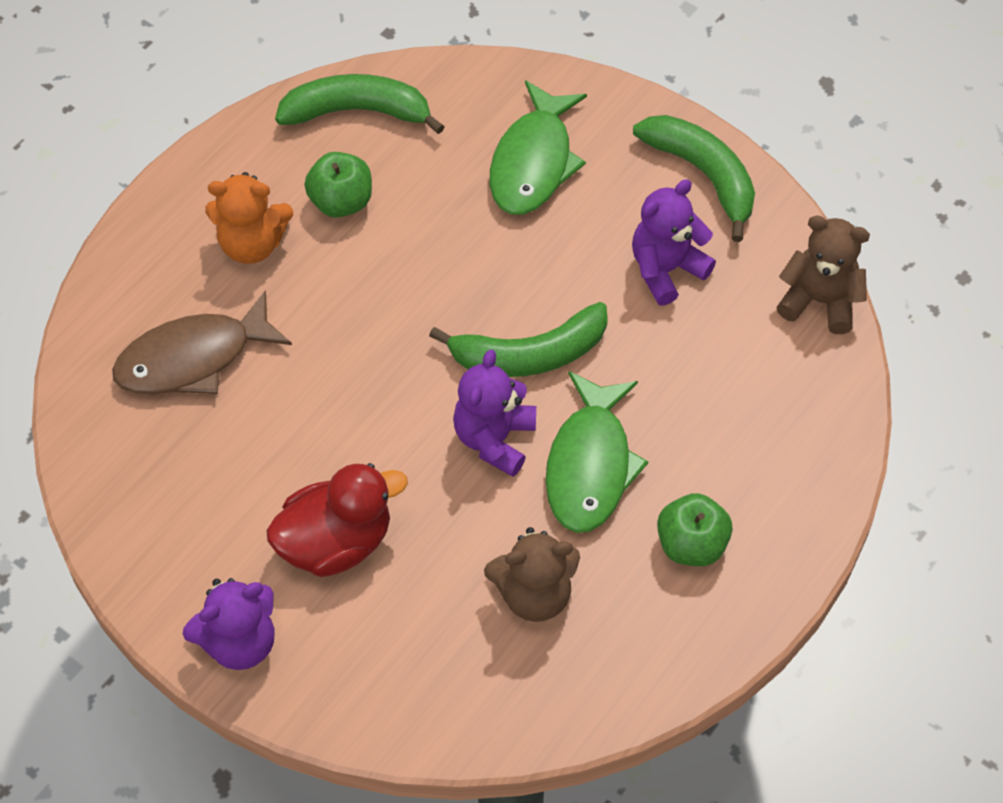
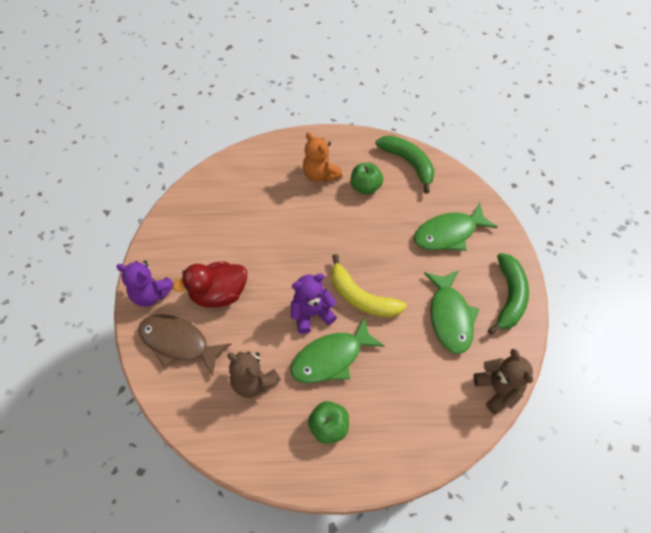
camera: 50 degrees right, 0 degrees up
brown fish [112,290,292,394] -> brown fish moved to [138,314,231,377]
red duck [266,463,408,577] -> red duck turned 135 degrees clockwise [172,261,247,308]
green banana [429,302,608,377] -> yellow banana [331,254,407,318]
purple teddy bear [632,179,716,306] -> green fish [424,270,479,354]

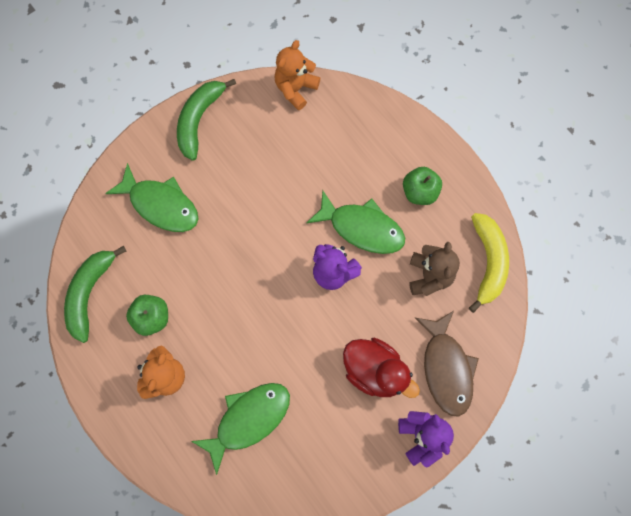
camera: 125 degrees left, 15 degrees up
yellow banana [331,254,407,318] -> yellow banana moved to [469,213,509,313]
green fish [424,270,479,354] -> green fish moved to [191,383,290,475]
brown teddy bear [474,349,533,414] -> orange teddy bear [274,40,320,110]
green banana [488,253,529,335] -> green banana turned 45 degrees counterclockwise [177,79,236,161]

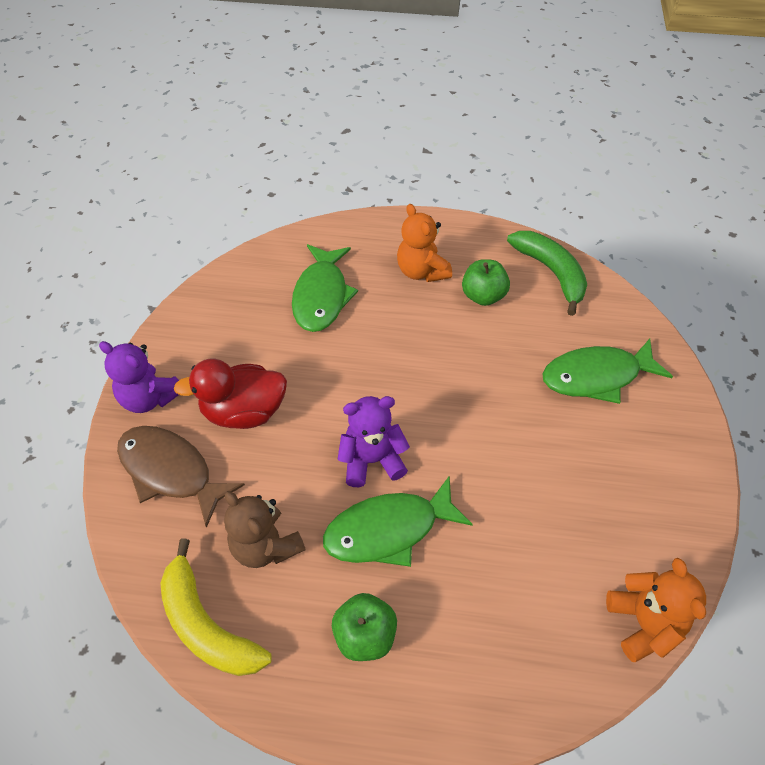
camera: 135 degrees right, 20 degrees down
green banana [177,79,236,161] -> none

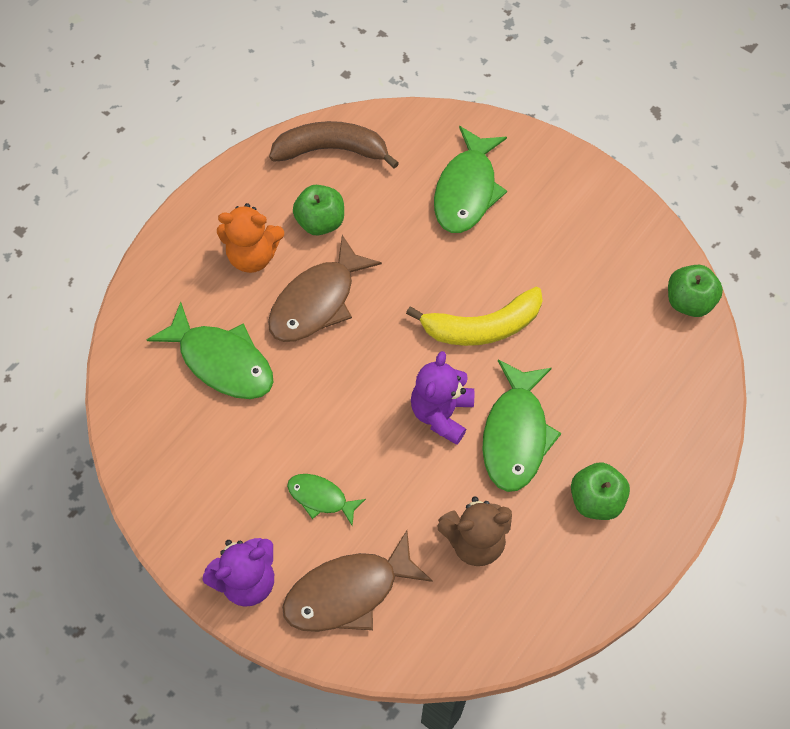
camera: 60 degrees left, 10 degrees up
yellow banana [160,538,272,676] -> yellow banana moved to [406,287,543,346]
red duck [173,359,287,429] -> green fish [287,474,366,526]
green banana [507,231,587,316] -> brown banana [269,121,399,169]
orange teddy bear [606,558,706,662] -> green apple [668,265,723,317]
none -> brown fish [268,235,382,342]

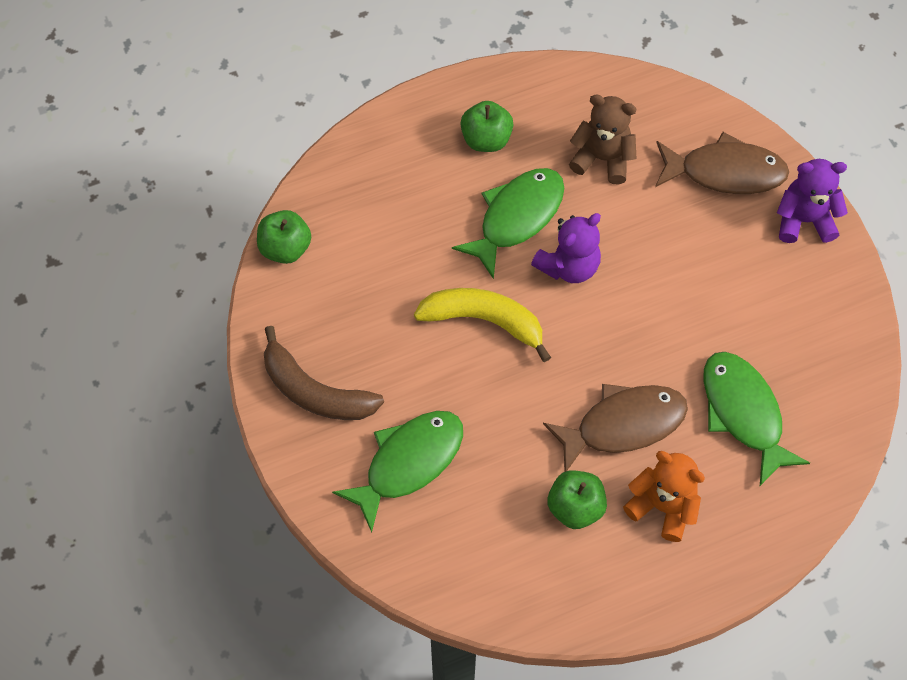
camera: 150 degrees left, 0 degrees up
brown banana [269,121,399,169] -> brown banana moved to [264,326,384,420]
green fish [287,474,366,526] -> none

